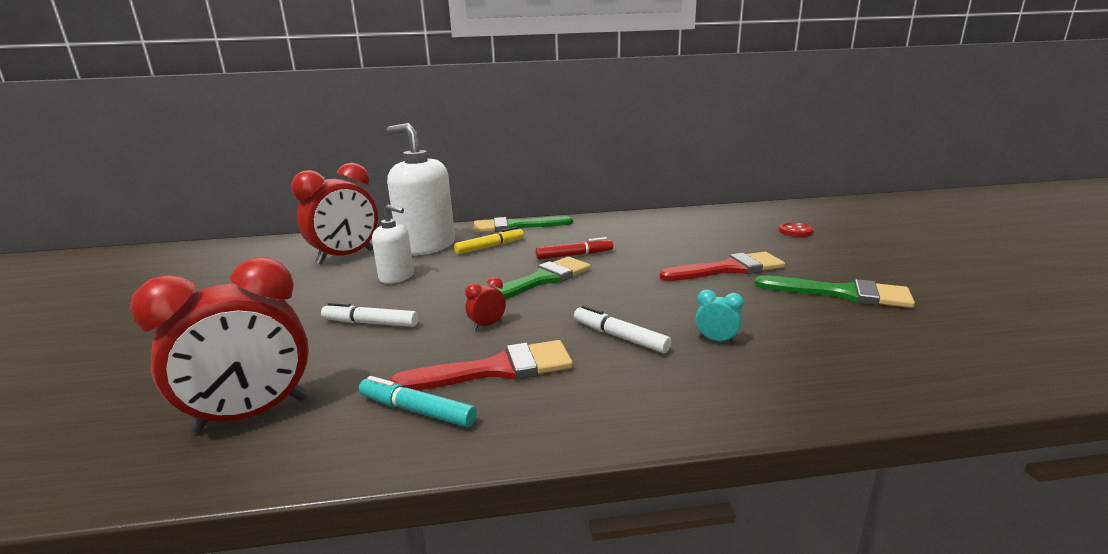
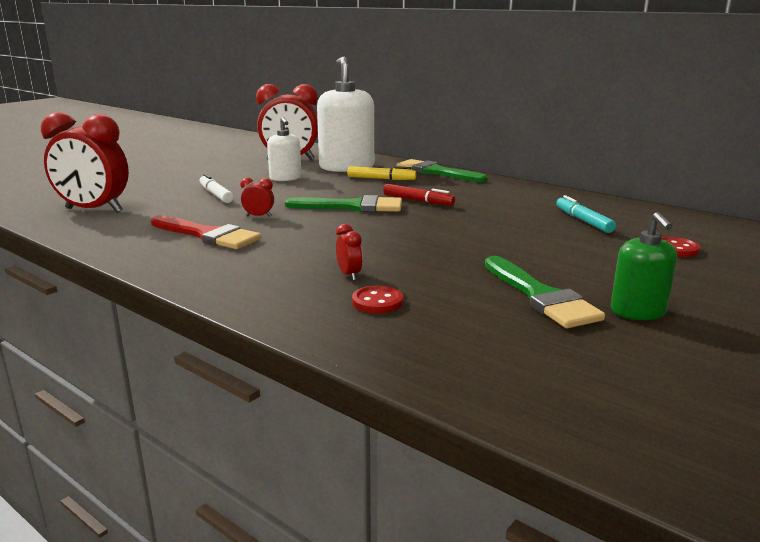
camera: 45 degrees right, 0 degrees up
turquoise marker [359,376,477,427] -> turquoise marker moved to [556,195,616,233]
white marker [574,305,671,353] -> none
red brush [660,252,785,281] -> none
turquoise clock [695,290,744,344] -> red clock [336,224,363,281]
none -> red button [352,285,403,314]
none -> green soap dispenser [611,212,677,320]

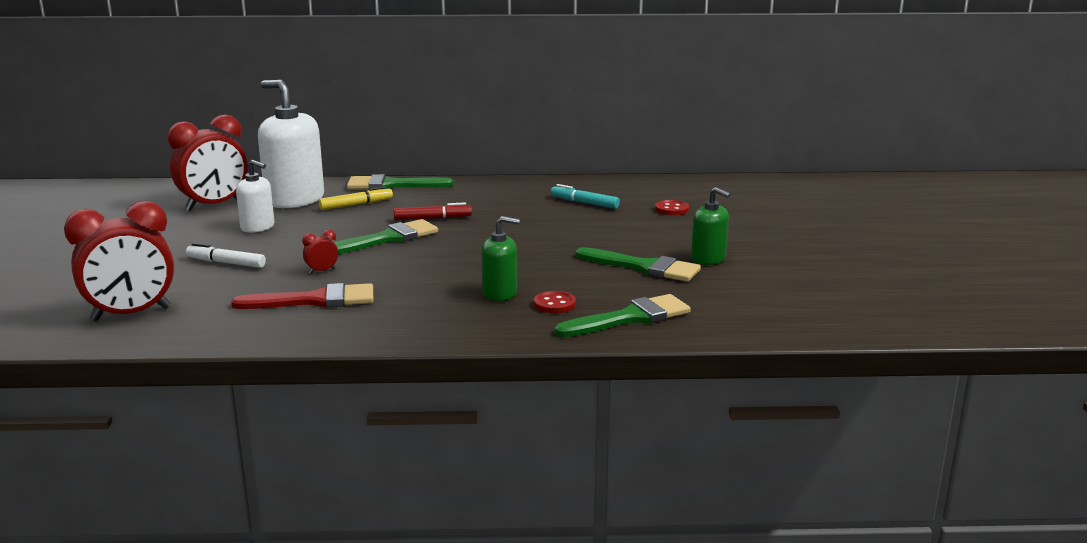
camera: 40 degrees left, 0 degrees up
red clock [336,224,363,281] -> green soap dispenser [482,216,520,301]
none -> green brush [555,294,691,337]

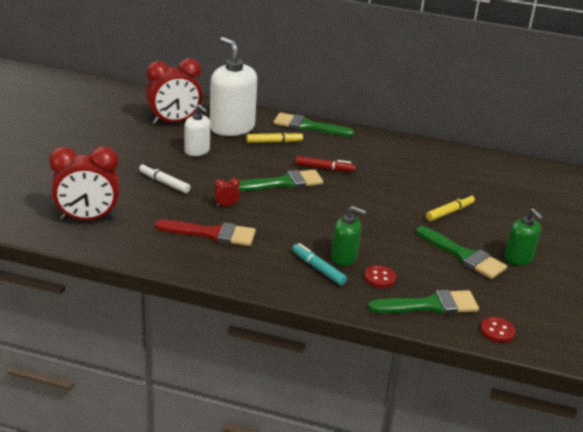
camera: 15 degrees right, 10 degrees up
turquoise marker [551,184,620,209] -> turquoise marker moved to [292,243,347,285]
red button [655,200,689,215] -> red button moved to [480,317,516,343]
none -> yellow marker [426,194,475,221]

